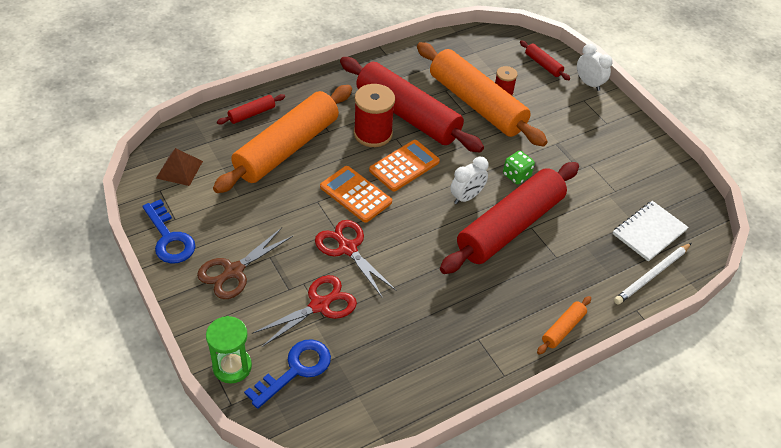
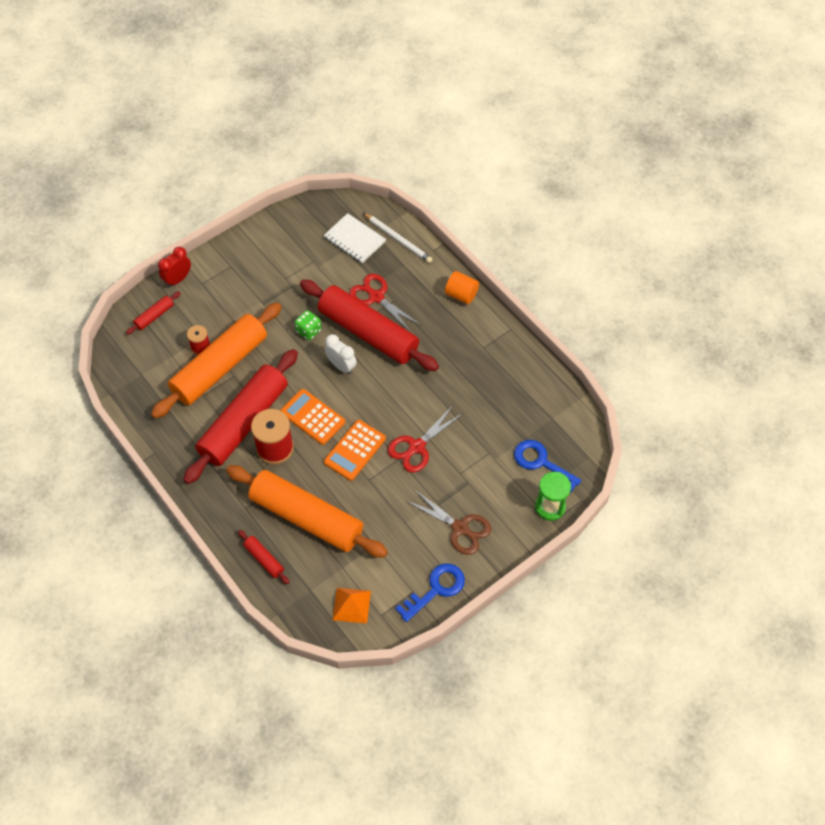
camera: 95 degrees left, 10 degrees up
brown pyramid [156,148,203,186] -> orange pyramid [333,588,371,623]
red scissors [252,275,357,347] -> red scissors moved to [349,274,421,332]
orange rolling pin [537,296,591,355] -> orange cylinder [445,271,479,304]
white clock [577,43,613,91] -> red clock [158,247,191,288]

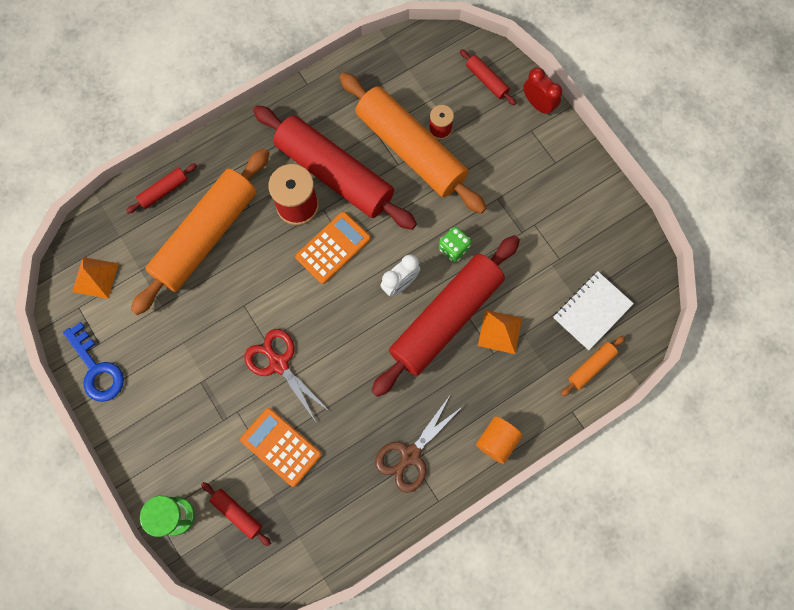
camera: 95 degrees right, 15 degrees up
orange calculator [324,420,386,481] -> orange calculator moved to [240,408,322,487]
red scissors [349,274,421,332] -> orange pyramid [478,310,522,354]
white pencil [363,213,433,263] -> orange rolling pin [561,336,625,396]
brown scissors [407,489,491,555] -> brown scissors moved to [375,397,463,493]
blue key [514,440,581,492] -> red rolling pin [201,482,271,546]

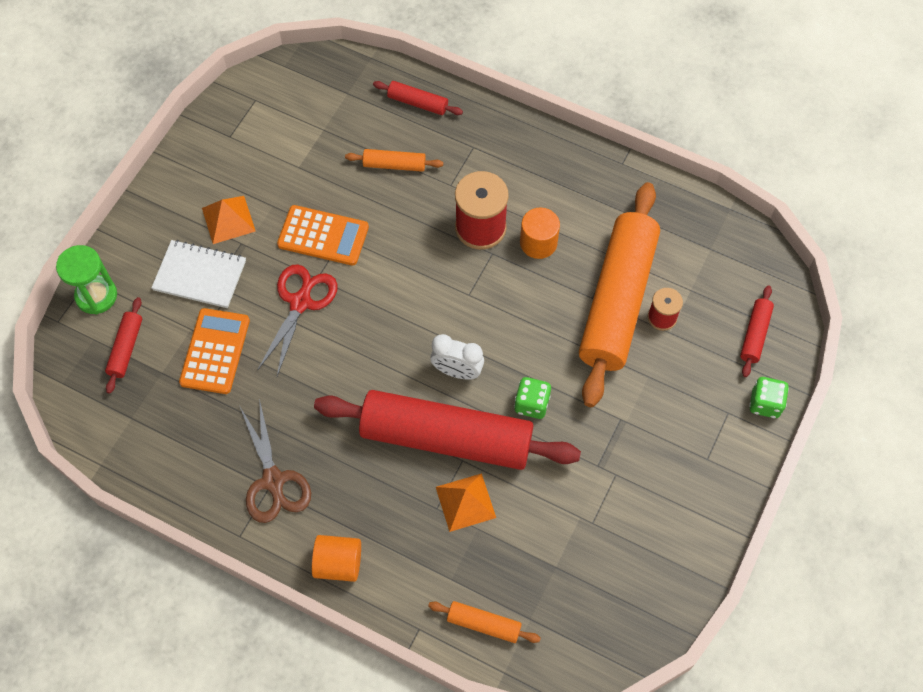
camera: 60 degrees right, 10 degrees down
blue key [63,322,124,402] -> none
orange pyramid [72,257,119,299] -> orange pyramid moved to [202,196,256,244]
orange rolling pin [131,148,269,315] -> orange rolling pin [345,149,443,172], size x0.41
red rolling pin [253,105,417,230] -> orange cylinder [520,208,560,259]
orange calculator [295,212,371,284] -> orange calculator moved to [277,205,369,266]
brown scissors [375,397,463,493] -> brown scissors turned 120 degrees counterclockwise [240,398,311,523]
red clock [523,68,562,115] -> green dice [749,377,789,418]
white notebook [553,271,634,350] -> white notebook moved to [151,240,246,308]

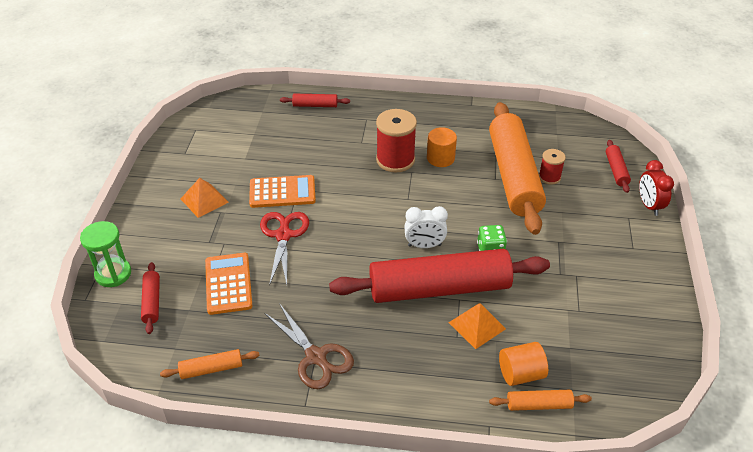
camera: 20 degrees left, 20 degrees down
white notebook [151,240,246,308] -> none
orange cylinder [312,535,361,582] -> orange cylinder moved to [499,342,548,386]
orange rolling pin [345,149,443,172] -> orange rolling pin moved to [160,349,260,379]
green dice [749,377,789,418] -> red clock [639,160,674,216]

